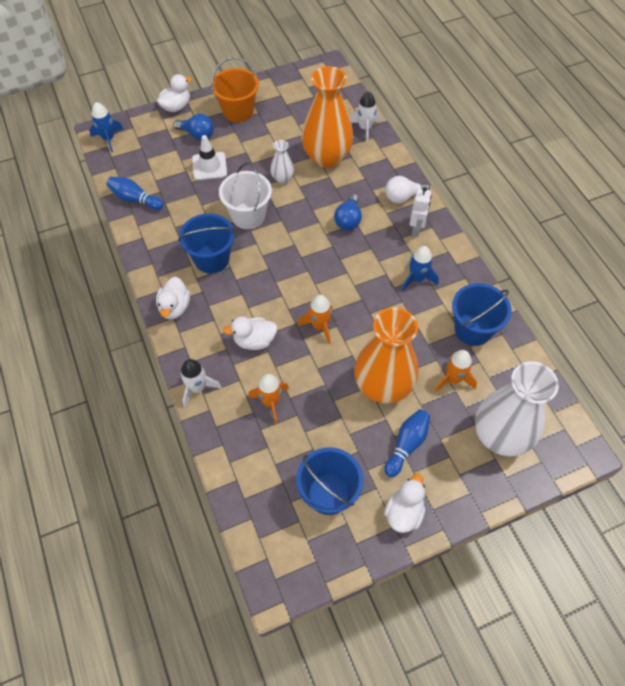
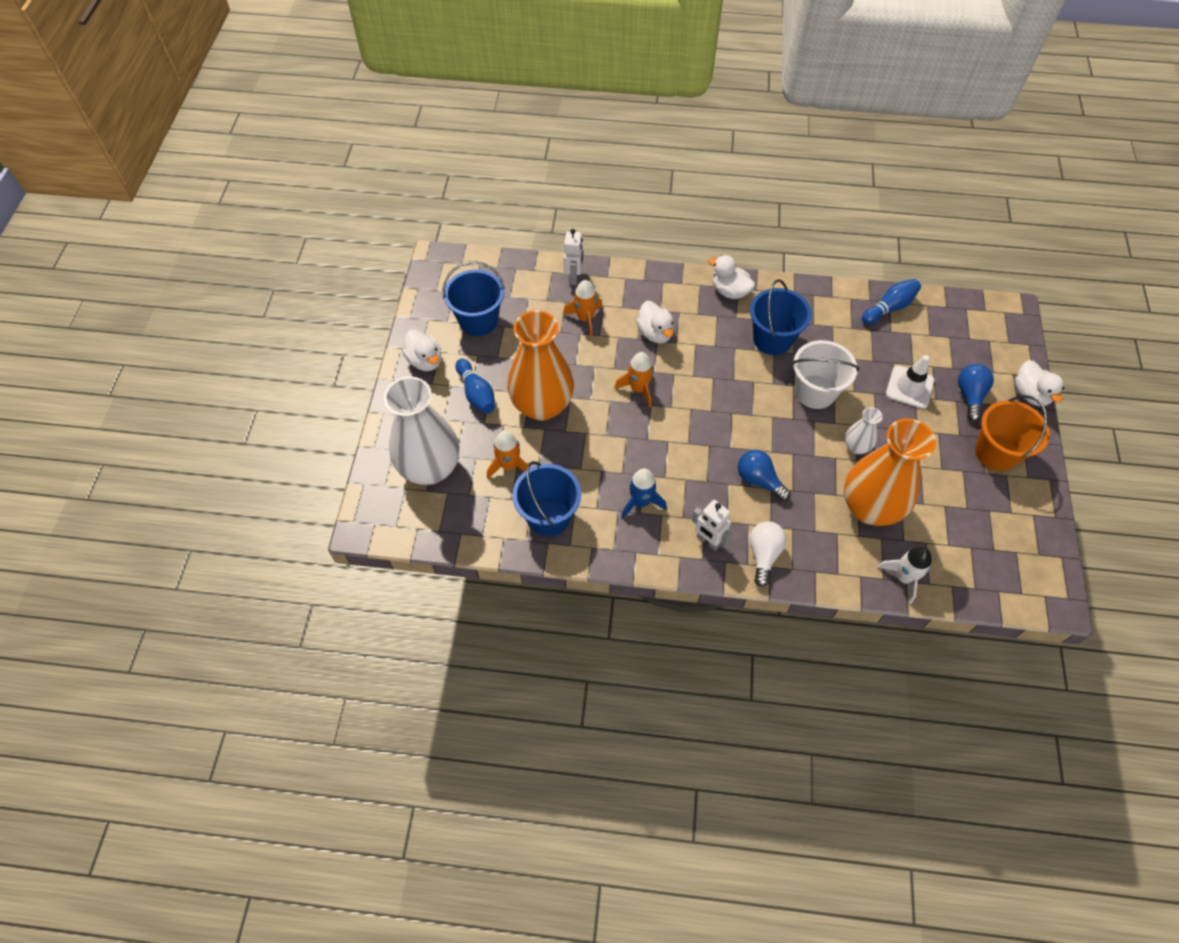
camera: 120 degrees right, 0 degrees up
blue rocket [89,102,123,152] -> none
blue light bulb [173,114,214,140] -> blue light bulb turned 135 degrees clockwise [958,364,994,422]
white rocket [180,359,221,407] -> none
white duck [223,316,277,350] -> white duck turned 135 degrees clockwise [636,301,674,343]
none -> white robot [564,229,583,285]

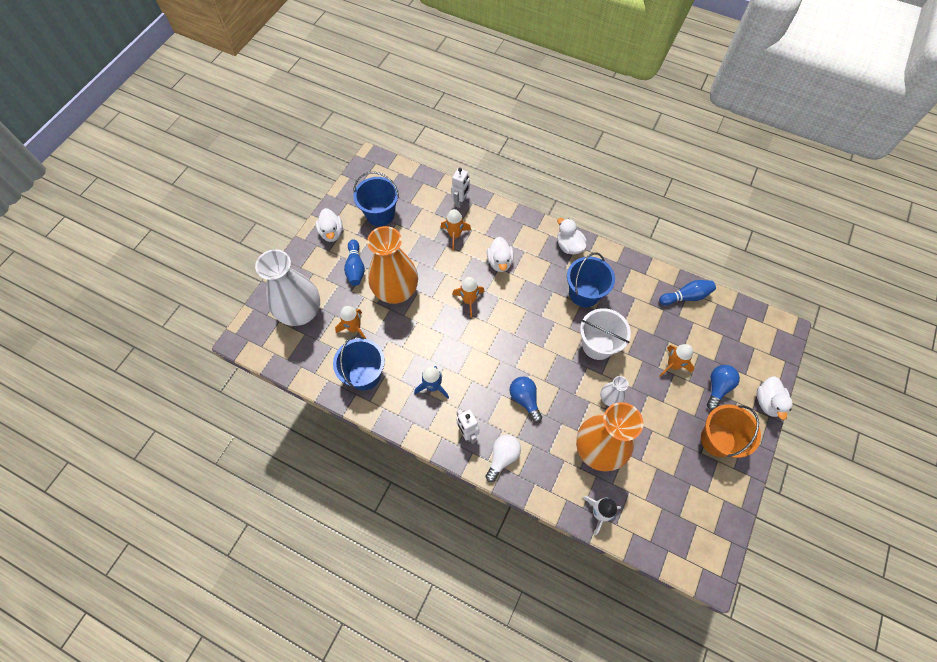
camera: 20 degrees right, 5 degrees up
white traffic cone [886,355,934,409] -> orange rocket [659,344,694,377]

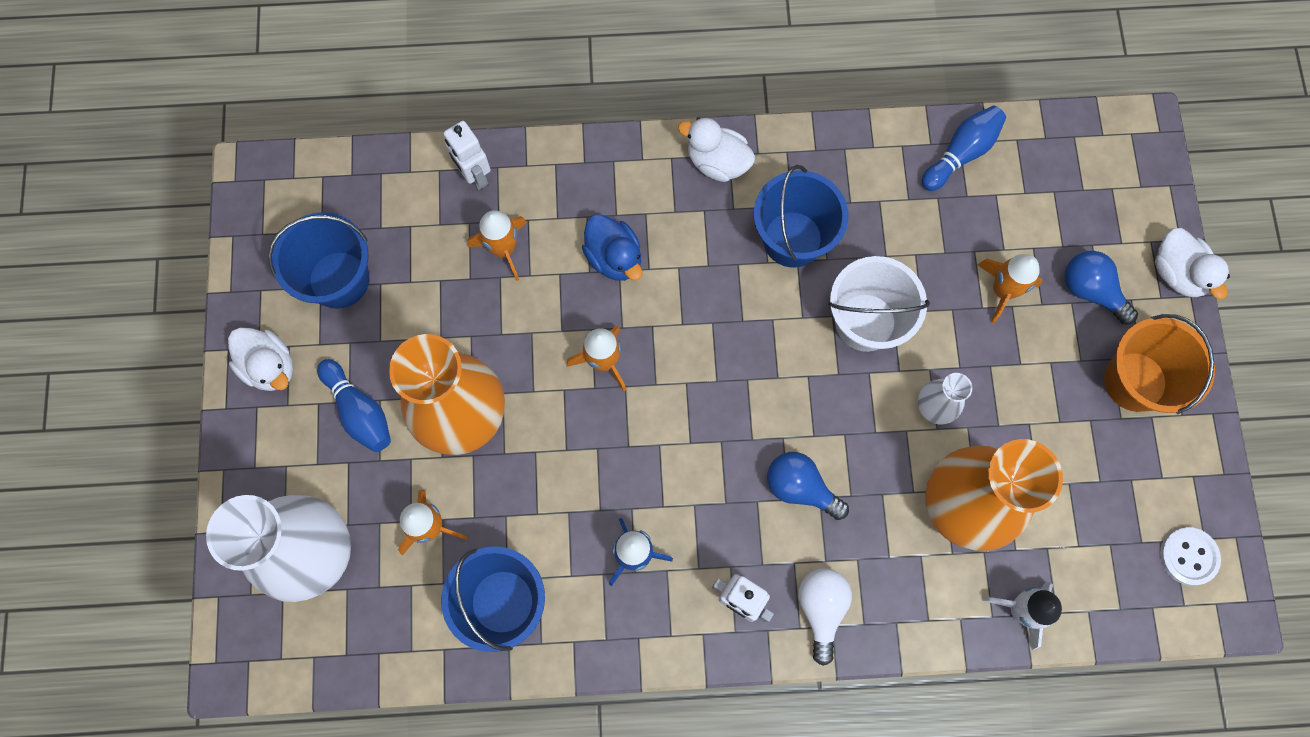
camera: 30 degrees left, 10 degrees up
white robot [451,168,470,208] -> white robot turned 150 degrees clockwise [444,121,491,190]
white duck [487,237,514,272] -> blue duck [582,214,642,281]
blue light bulb [707,365,740,410] -> blue light bulb turned 45 degrees counterclockwise [1065,251,1138,325]
none -> white button [1160,527,1221,586]

